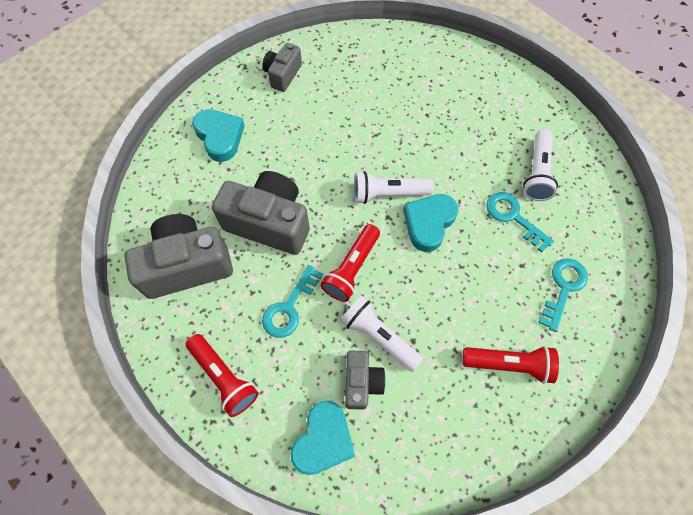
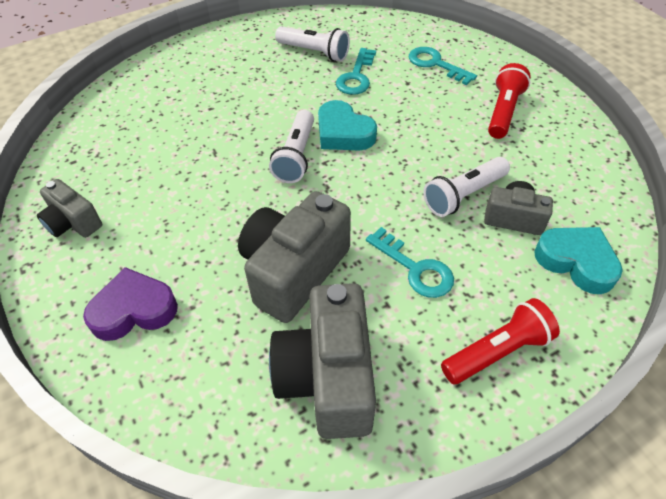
camera: 75 degrees left, 15 degrees down
turquoise heart [192,109,245,162] -> purple heart [83,267,178,341]
red flashlight [320,224,380,302] -> none
turquoise key [486,192,554,252] -> turquoise key turned 45 degrees counterclockwise [336,48,376,95]

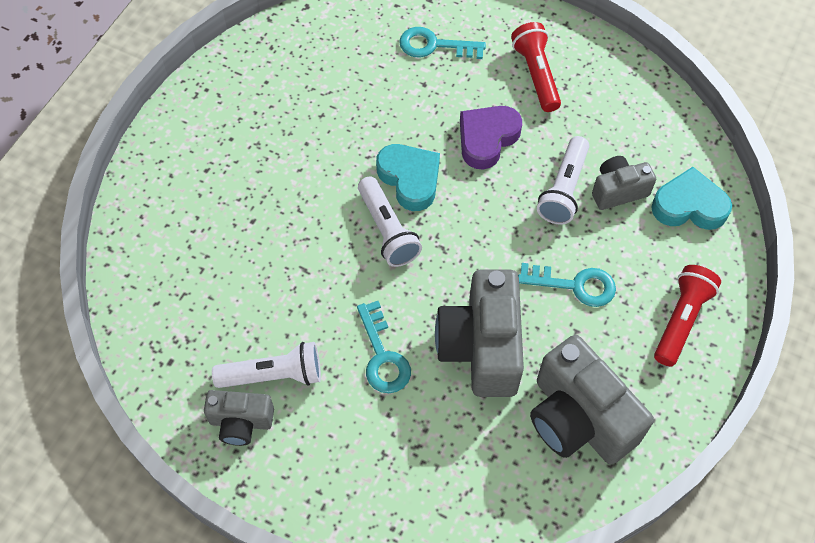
camera: 35 degrees left, 10 degrees up
purple heart [83,267,178,341] -> purple heart moved to [460,106,522,169]
white flashlight [275,26,350,62] -> white flashlight moved to [212,342,321,388]
turquoise heart [318,100,377,150] -> turquoise heart turned 135 degrees counterclockwise [376,144,440,211]
turquoise key [336,48,376,95] -> turquoise key moved to [357,301,411,393]

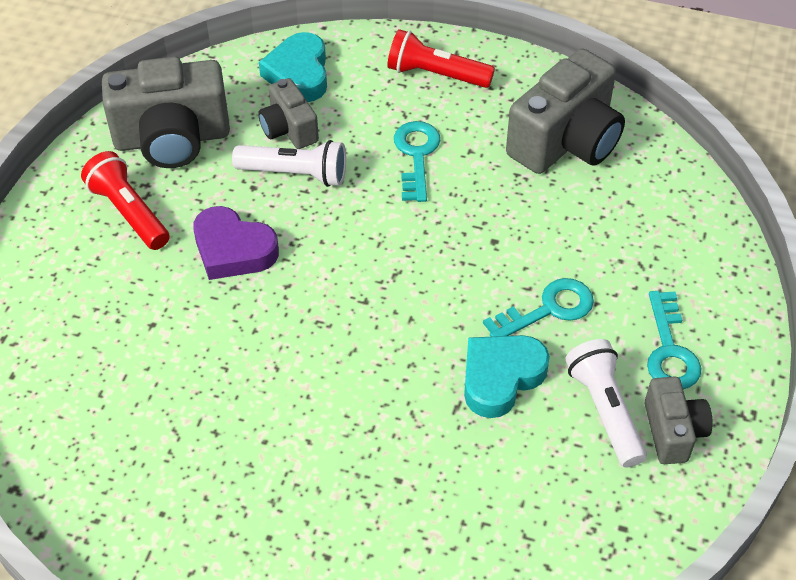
camera: 100 degrees left, 10 degrees down
white flashlight [358,176,422,267] -> none
turquoise heart [376,144,440,211] -> turquoise heart moved to [464,335,550,418]
turquoise key [399,27,486,59] -> turquoise key moved to [647,291,701,389]
grey camera [435,270,524,397] -> grey camera moved to [102,57,230,168]
red flashlight [511,22,561,112] -> red flashlight turned 75 degrees clockwise [81,151,170,250]

